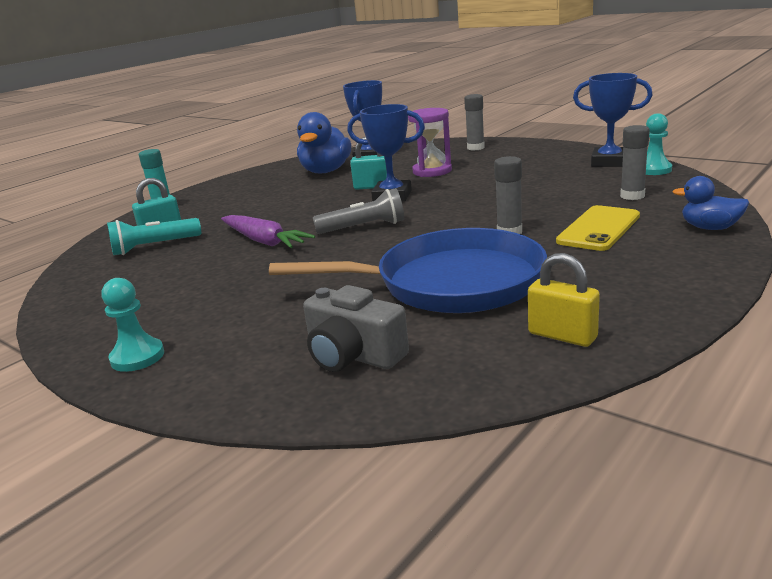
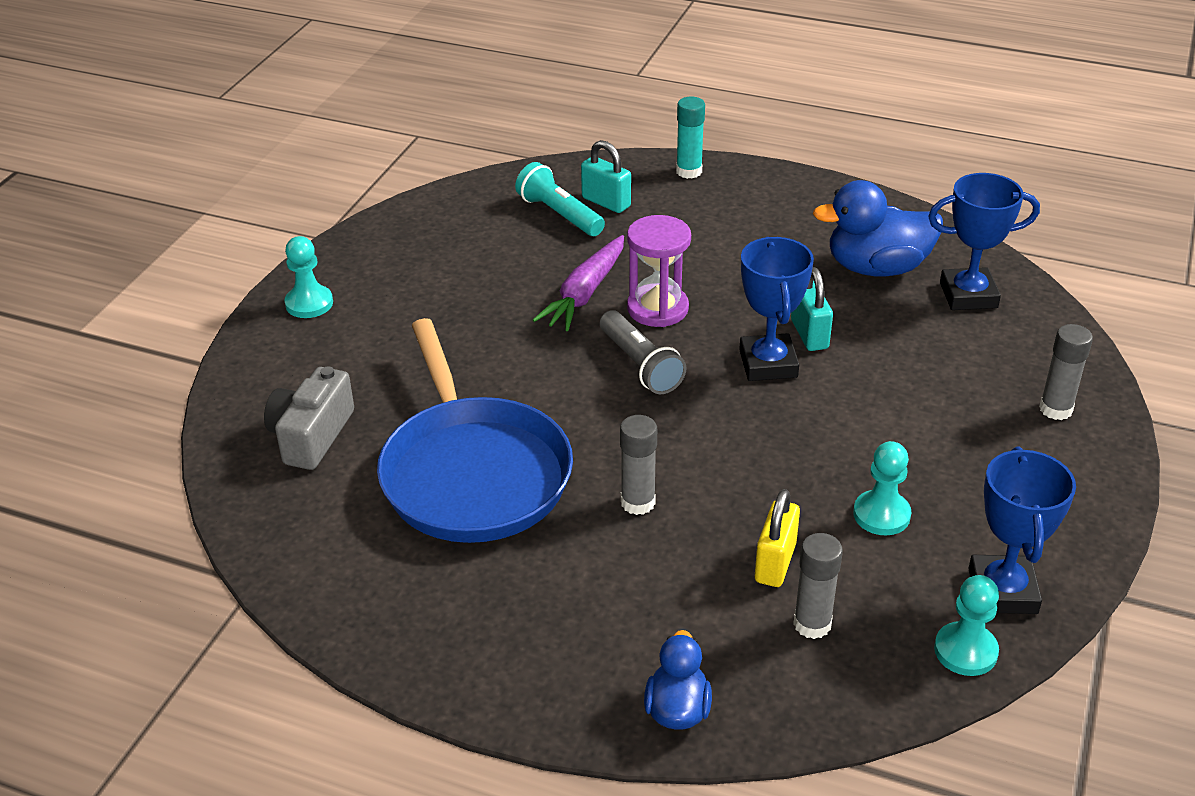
camera: 70 degrees right, 15 degrees up
purple hourglass [408,108,452,177] -> purple hourglass moved to [627,215,691,327]
yellow padlock [528,253,600,347] -> yellow padlock moved to [755,489,800,587]
yellow phone [556,205,640,251] -> none
none -> turquoise pawn [853,441,911,535]

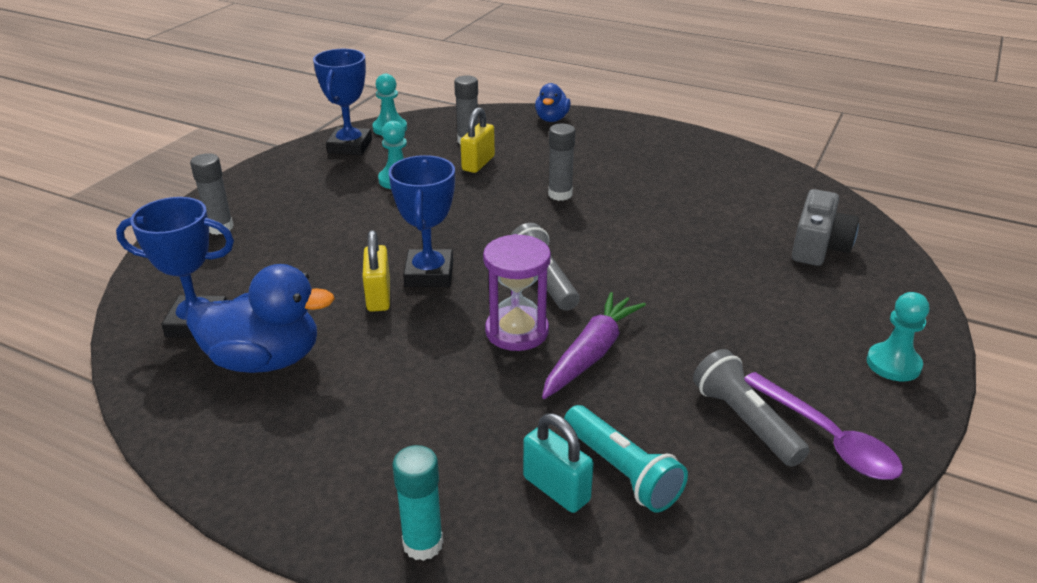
camera: 175 degrees left, 5 degrees down
blue pan [377,318,573,543] -> none
turquoise padlock [791,267,833,351] -> yellow padlock [362,230,390,312]
none -> grey flashlight [693,349,809,467]
none -> purple spoon [744,372,903,480]

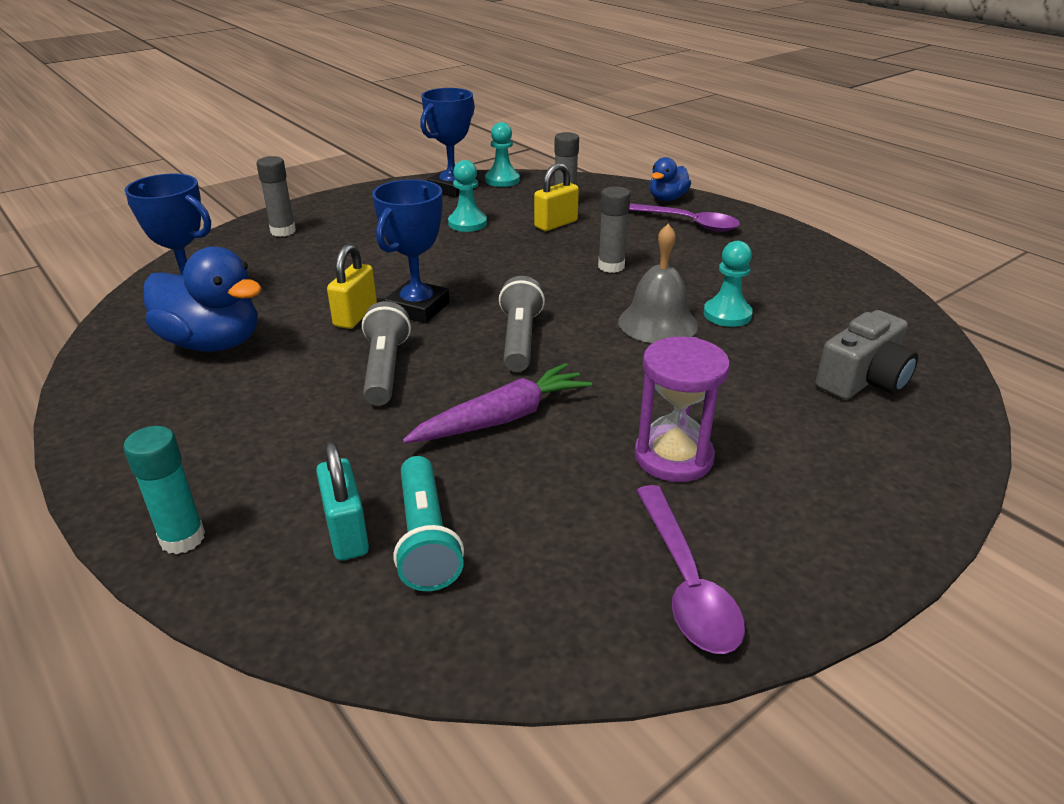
camera: 25 degrees right, 0 degrees up
purple hourglass [483,234,551,351] -> purple hourglass moved to [634,337,730,482]
grey flashlight [693,349,809,467] -> grey flashlight moved to [362,301,411,406]
turquoise pawn [867,292,929,381] -> turquoise pawn moved to [703,241,753,327]
none -> grey bell [618,224,698,343]
none -> purple spoon [629,203,740,232]

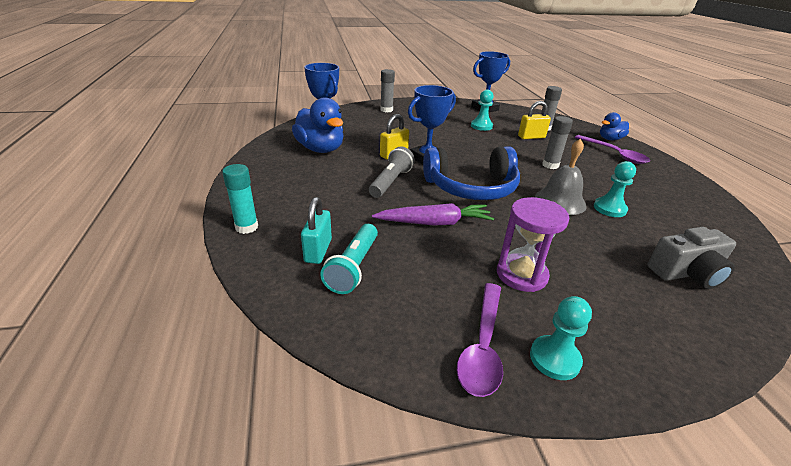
camera: 25 degrees right, 0 degrees up
turquoise pawn [485,122,520,187] -> turquoise pawn moved to [530,296,592,380]
grey flashlight [499,276,545,372] -> blue headphones [423,146,520,200]

